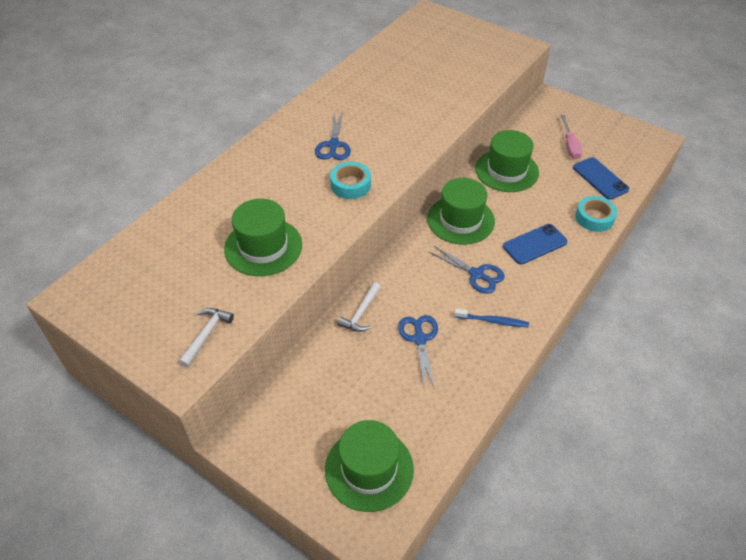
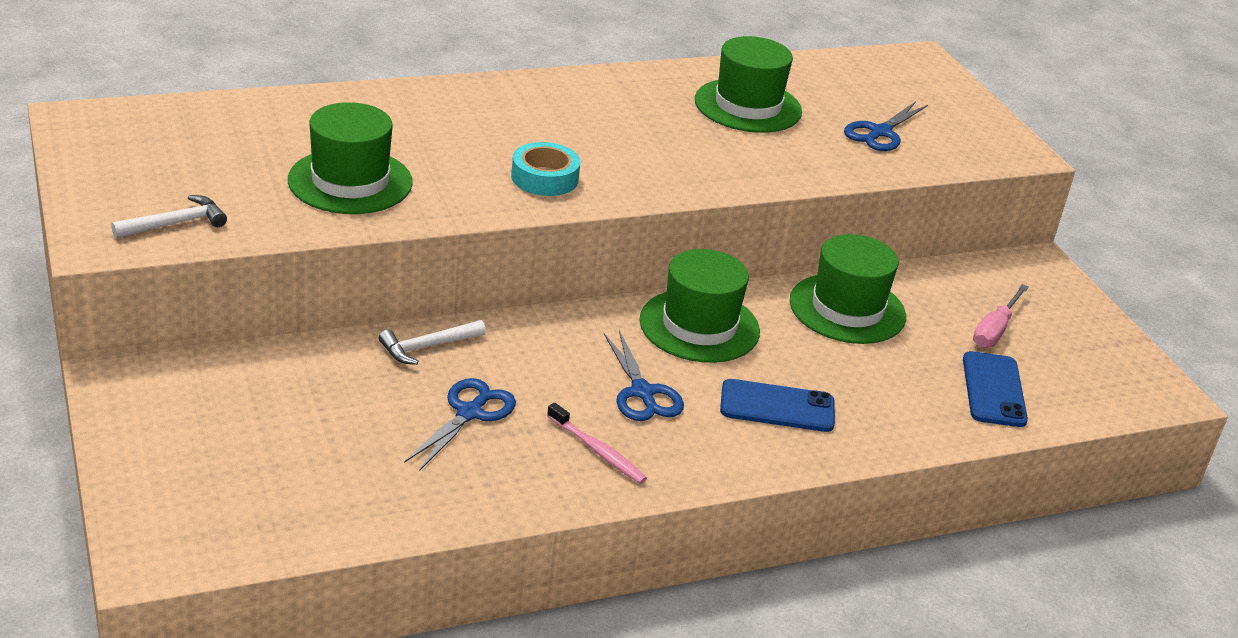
camera: 30 degrees right, 15 degrees down
blue scissors [315,111,351,160] -> blue scissors moved to [844,102,928,151]
green hat [325,420,414,512] -> green hat moved to [695,36,802,133]
blue toothbrush [454,309,529,327] -> pink toothbrush [547,403,647,484]
turquoise tape [575,196,617,232] -> none

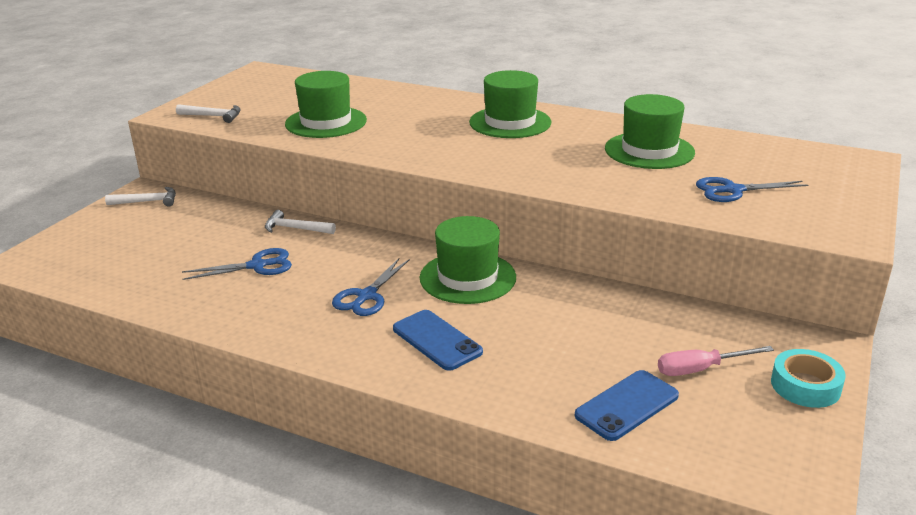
camera: 50 degrees right, 5 degrees down
turquoise tape [511,142,581,196] -> turquoise tape moved to [771,349,846,408]
pink toothbrush [547,403,647,484] -> none
green hat [790,234,906,344] -> green hat moved to [469,70,552,138]
none -> white hammer [105,187,176,206]

